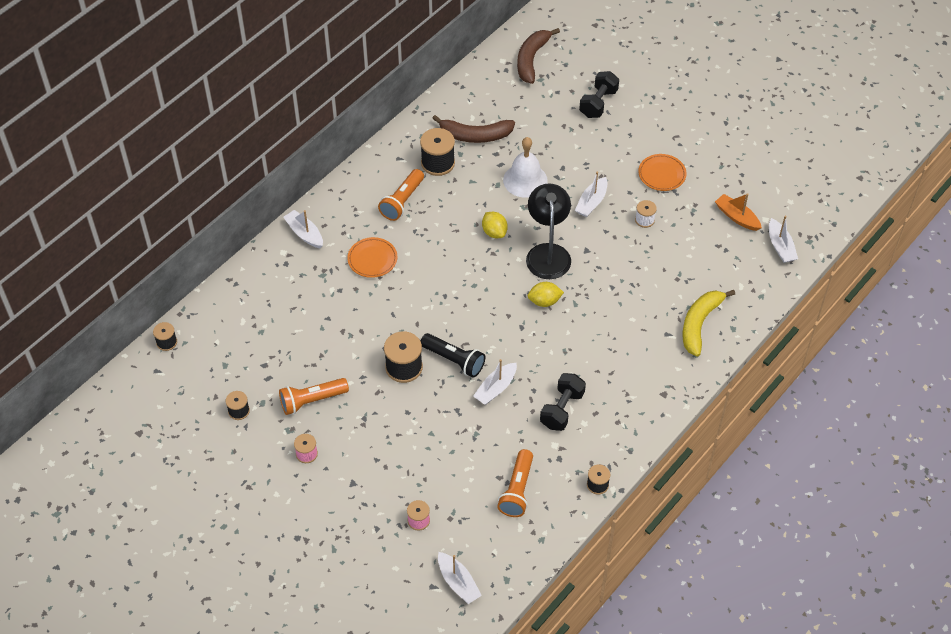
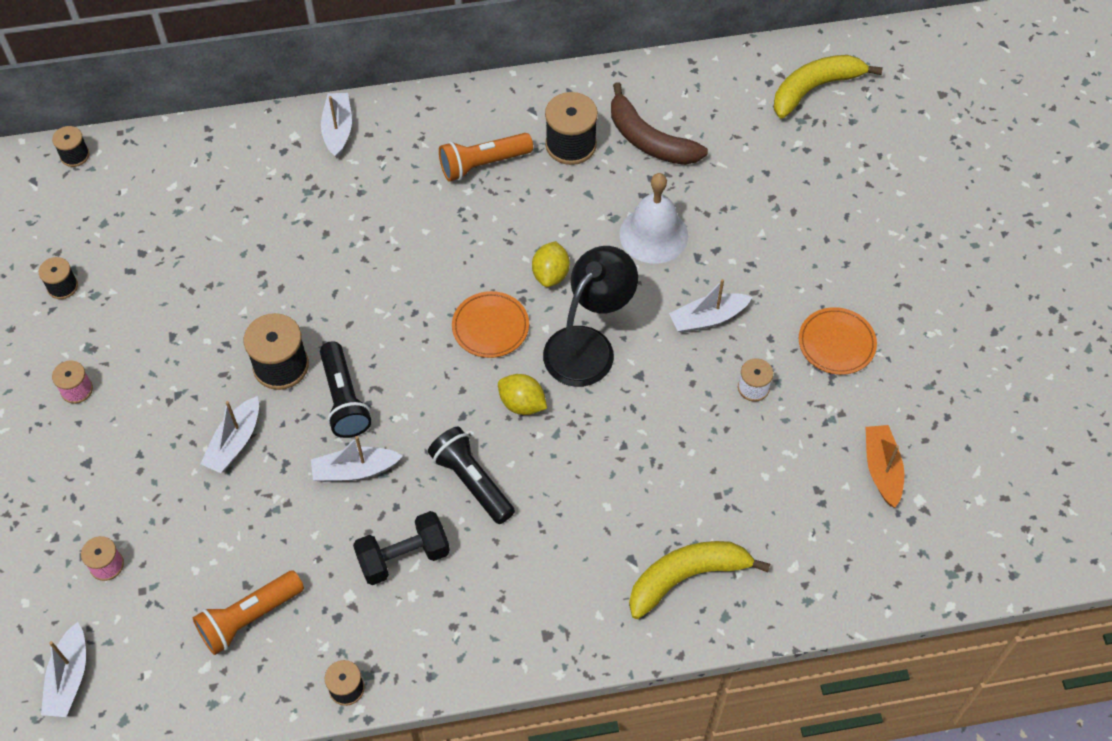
camera: 40 degrees right, 5 degrees up
orange flashlight [279,378,349,415] -> none
orange plate [347,237,397,278] -> orange plate moved to [452,291,529,358]
brown banana [517,28,560,84] -> yellow banana [774,55,883,119]
black dumbbell [579,71,619,118] -> none
white boat [769,216,798,263] -> white boat moved to [201,396,259,473]
none -> black flashlight [428,426,515,524]

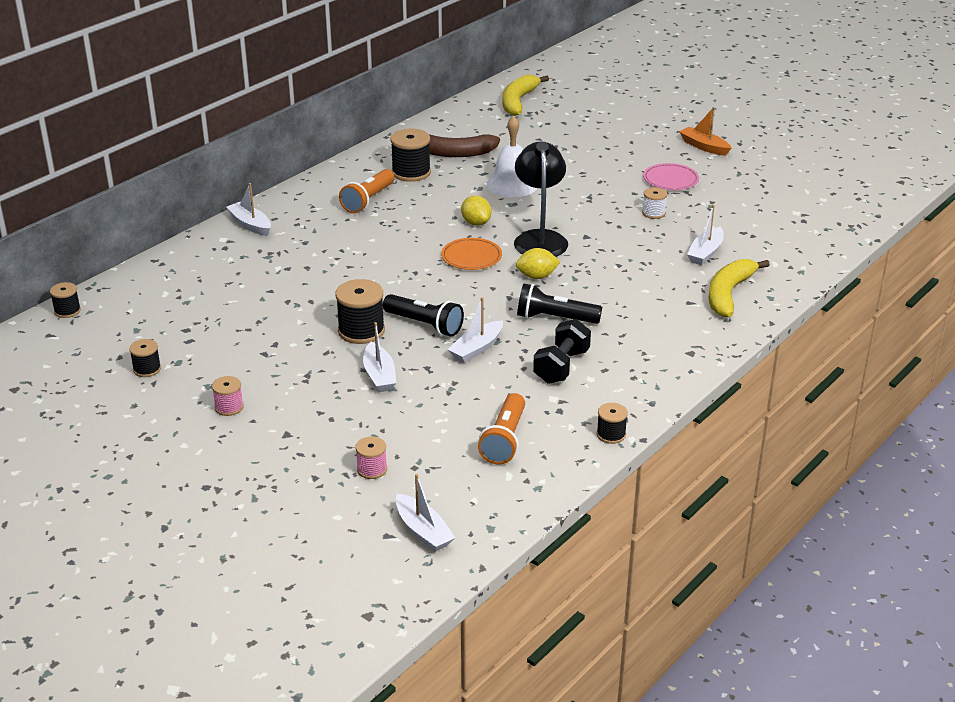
camera: 40 degrees left, 25 degrees down
white boat [669,279,752,333] -> white boat moved to [687,205,724,265]
orange plate [799,307,877,375] -> pink plate [643,163,699,190]
orange boat [866,425,904,508] -> orange boat moved to [679,107,732,156]

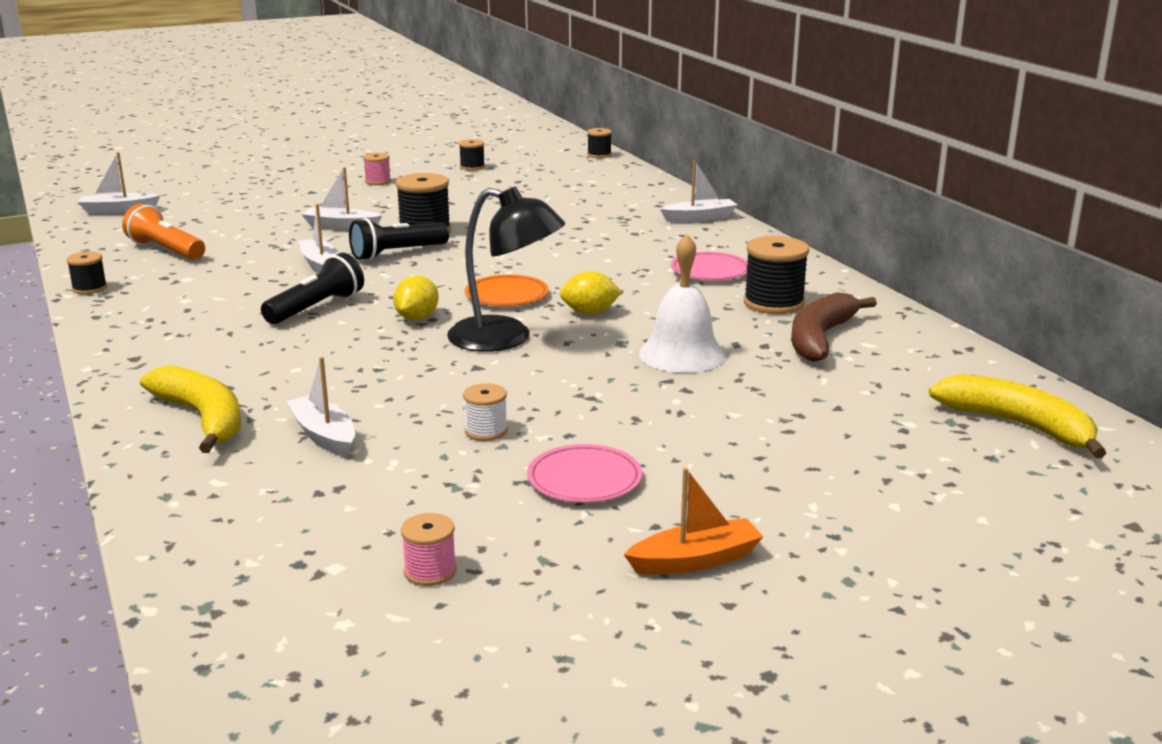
camera: 115 degrees right, 10 degrees down
orange flashlight [339,169,395,213] -> pink plate [671,252,748,280]
pink spool [355,437,387,479] -> pink spool moved to [401,513,457,586]
black dumbbell [533,319,591,384] -> none

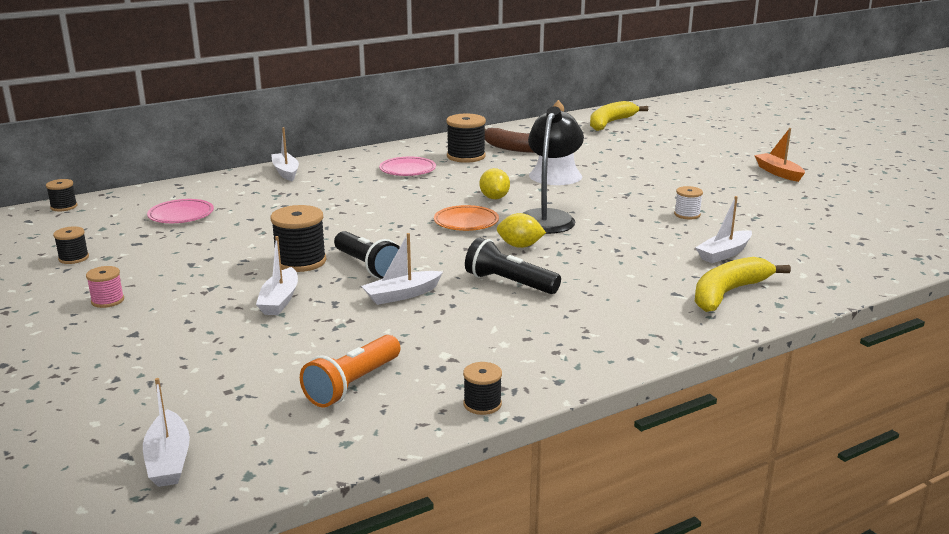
camera: 95 degrees left, 0 degrees up
pink spool [401,513,457,586] -> none
pink plate [527,444,642,503] -> pink plate moved to [147,199,214,223]

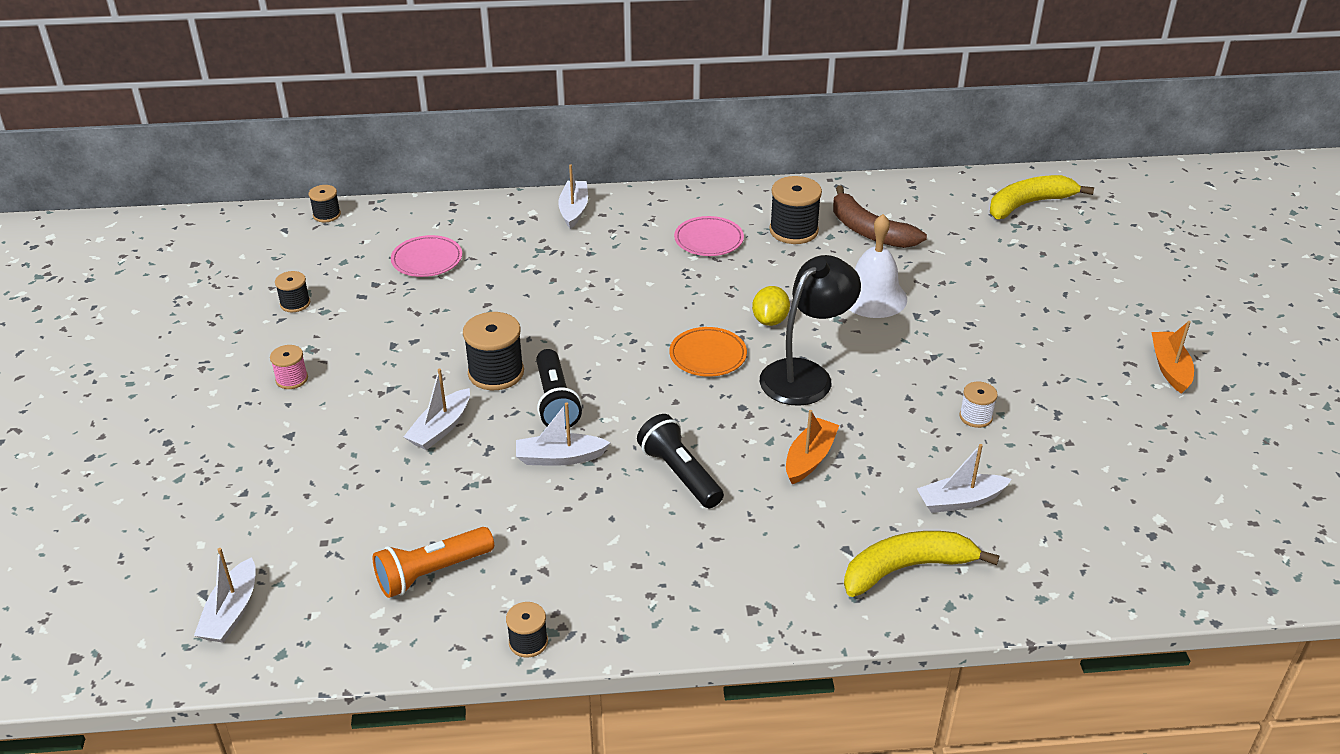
camera: 25 degrees right, 15 degrees up
yellow lemon [497,213,546,248] -> none
none -> orange boat [786,410,840,484]

